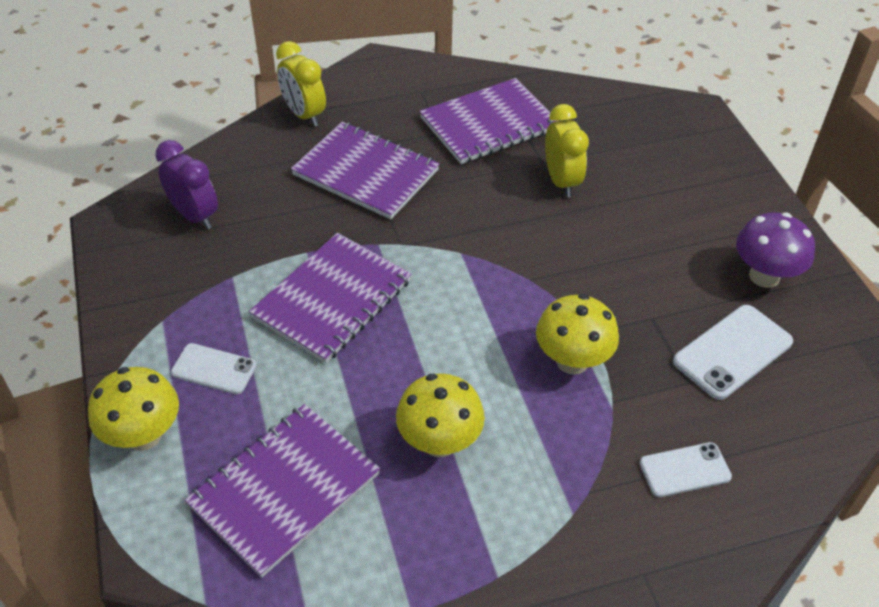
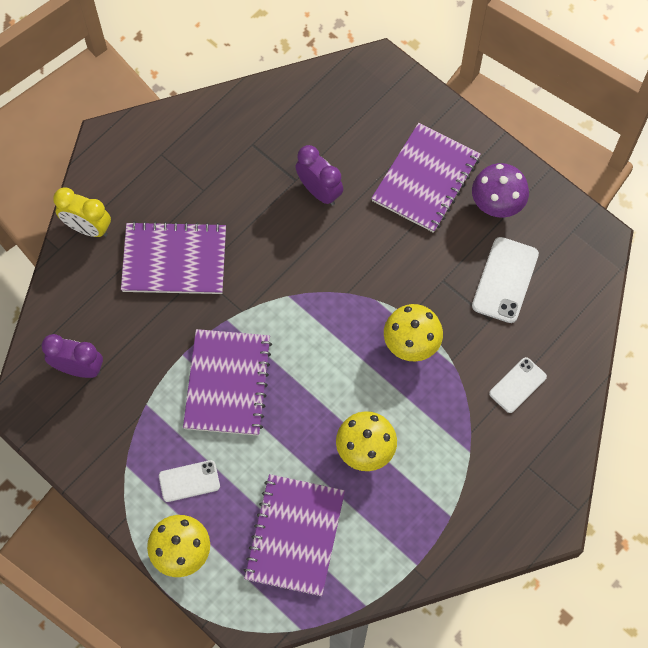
camera: 30 degrees left, 20 degrees up
purple notebook [420,78,558,164] -> purple notebook moved to [371,123,481,233]
yellow clock [545,104,589,197] -> purple clock [295,145,343,206]

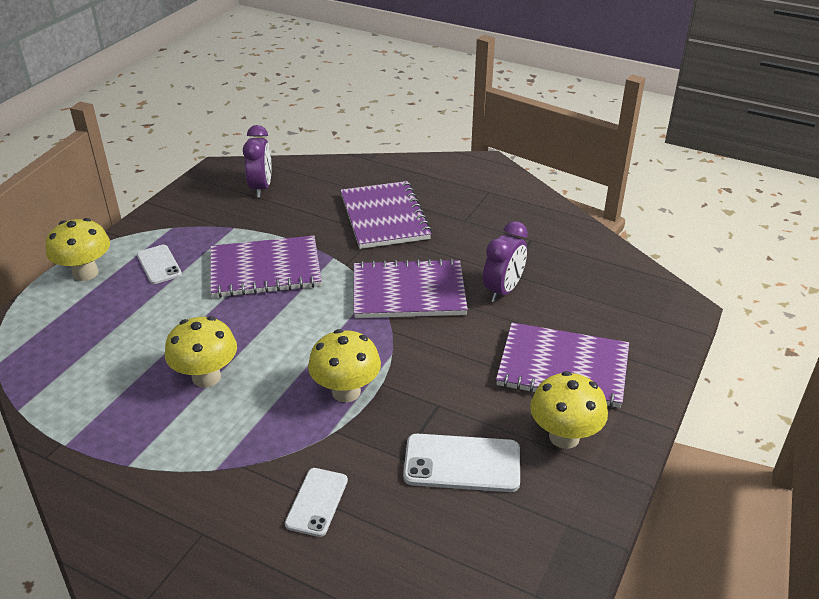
camera: 75 degrees right, 30 degrees down
yellow clock [53,188,111,237] -> none
purple notebook [244,474,345,596] -> purple notebook moved to [354,259,468,318]
purple mushroom [472,163,529,218] -> yellow mushroom [530,371,608,449]
white phone [489,357,547,413] -> white phone turned 75 degrees clockwise [285,468,348,537]

